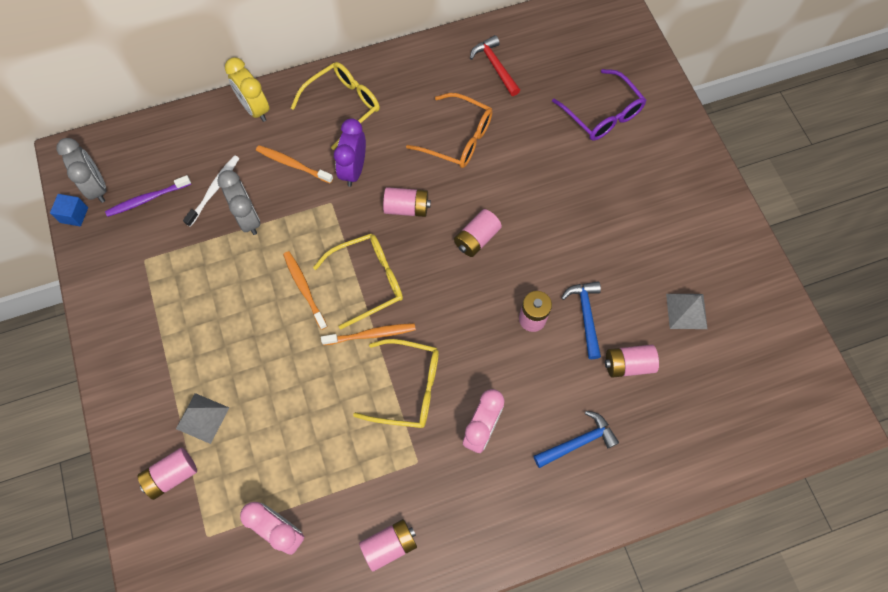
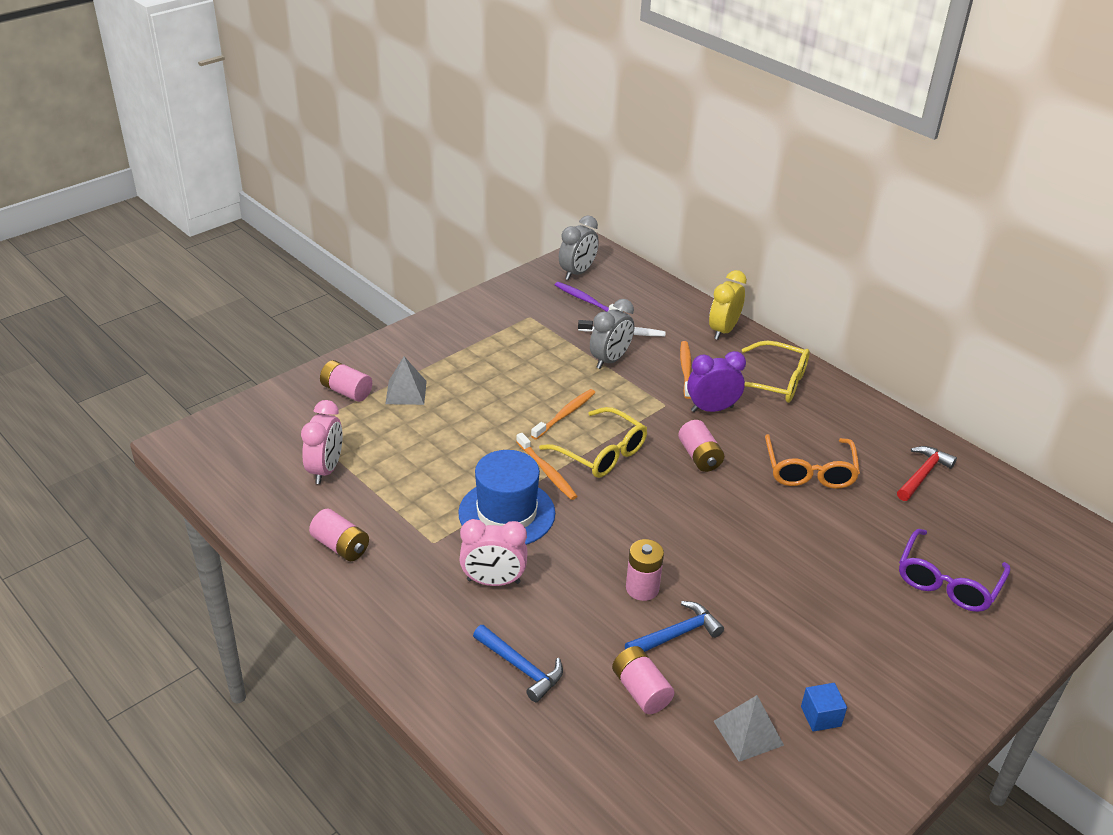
camera: 65 degrees right, 30 degrees down
blue cube [50,194,88,226] -> blue cube moved to [801,683,847,732]
yellow glasses [353,339,439,428] -> blue hat [458,450,555,545]
pink battery [454,209,502,257] -> none

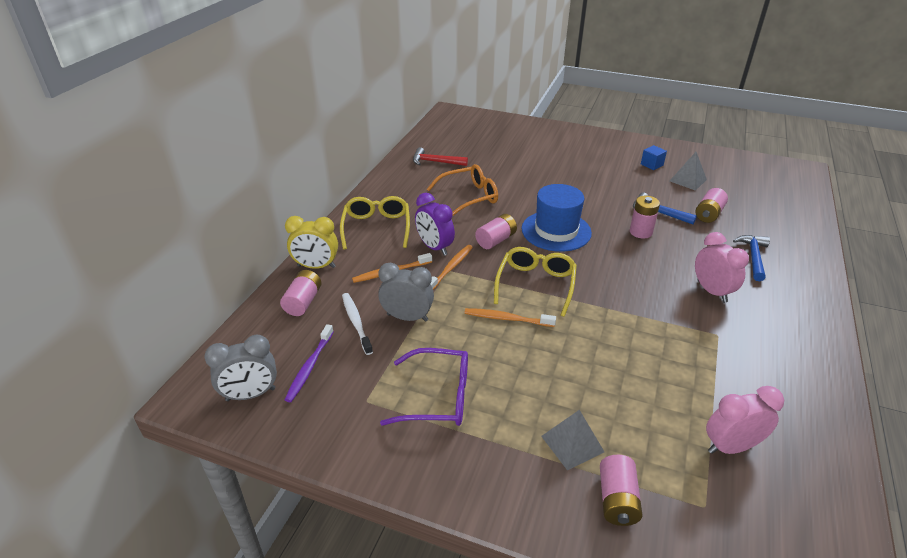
camera: 115 degrees left, 0 degrees up
pink battery [309,509,369,561] -> pink battery moved to [280,270,321,316]
blue hat [458,450,555,545] -> blue hat moved to [522,184,592,252]
orange toothbrush [516,433,577,500] -> orange toothbrush moved to [430,245,473,290]
grey clock [559,215,599,280] -> grey clock turned 150 degrees clockwise [204,335,277,401]
purple glasses [899,529,1010,612] -> purple glasses moved to [380,348,468,426]

